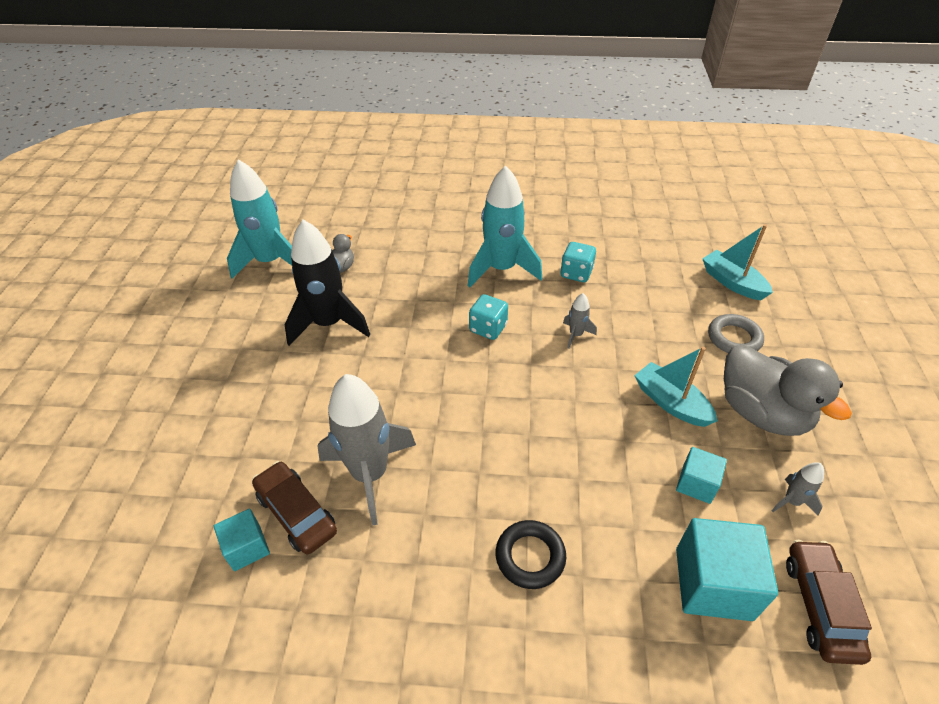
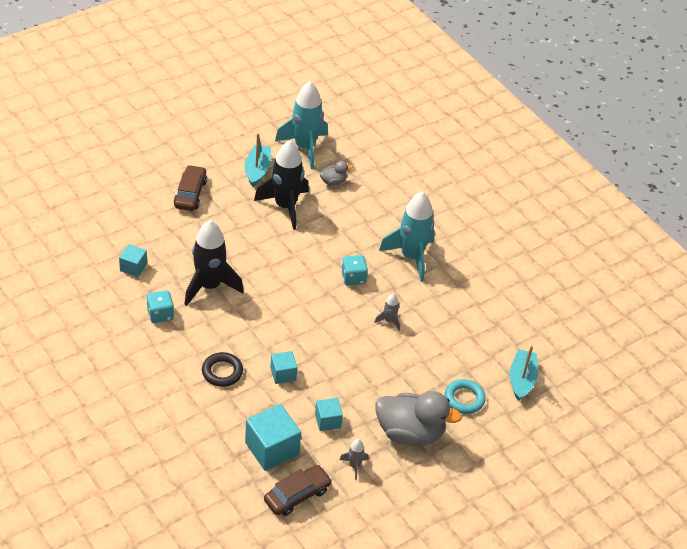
camera: 45 degrees right, 0 degrees up
brown car [252,461,337,555] -> brown car moved to [174,165,207,211]
grey rocket [317,374,416,526] -> black rocket [184,220,244,306]
turquoise dice [560,242,596,282] -> turquoise dice moved to [146,290,174,323]
turquoise boat [634,347,718,427] -> turquoise boat moved to [245,133,271,187]
grey ring [708,314,764,353] -> turquoise ring [445,379,486,414]
grey duck [724,345,852,436] -> grey duck turned 90 degrees counterclockwise [376,391,462,446]
none -> turquoise cube [270,351,297,384]

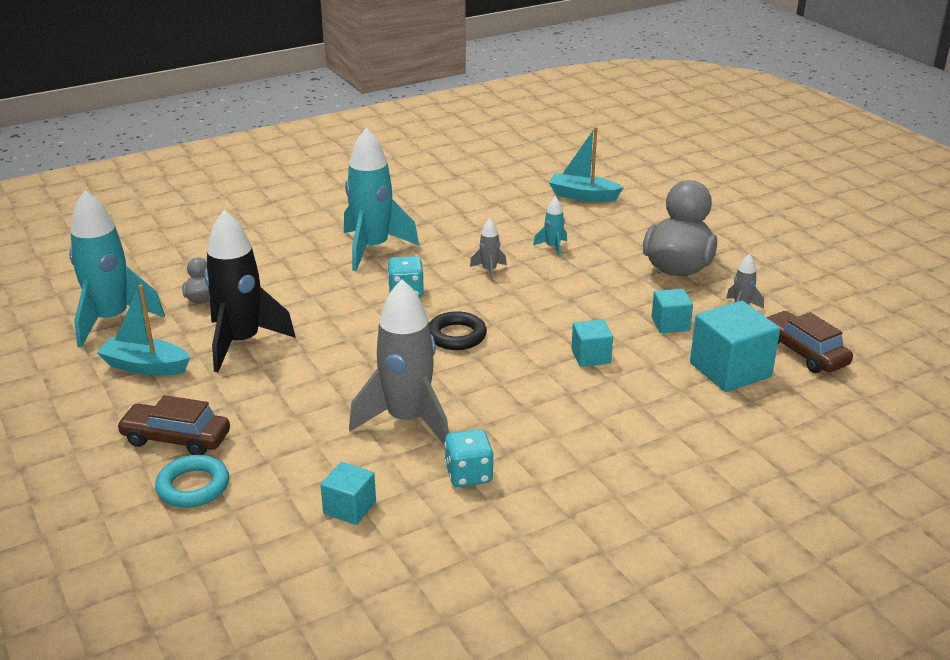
camera: 80 degrees left, 15 degrees down
black rocket [184,220,244,306] -> grey rocket [349,279,449,446]
black ring [202,352,243,387] -> black ring moved to [429,311,487,350]
turquoise ring [445,379,486,414] -> turquoise ring moved to [155,455,229,508]
none -> turquoise rocket [533,197,567,258]

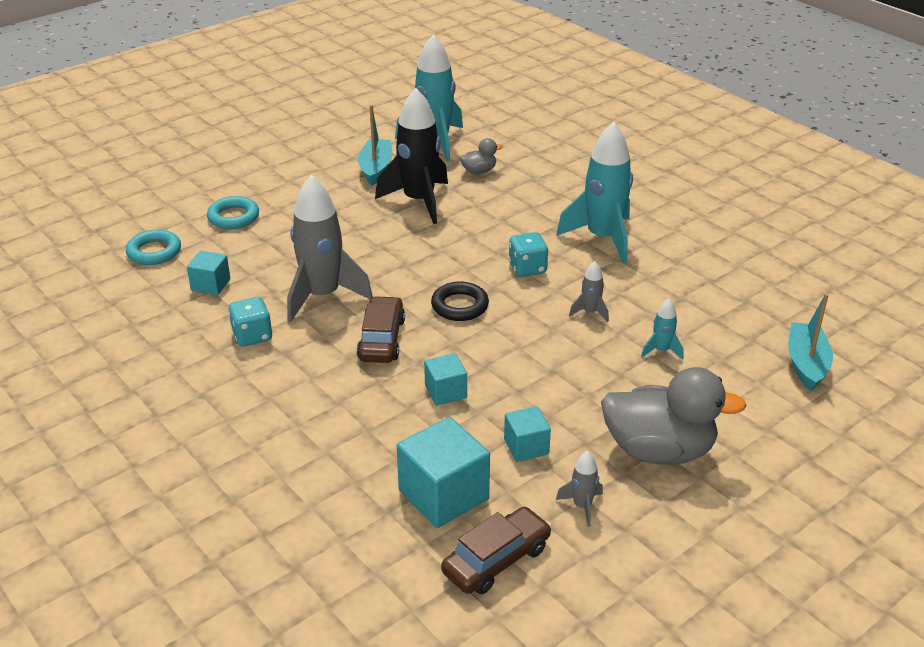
camera: 80 degrees right, 5 degrees up
brown car [116,395,230,455] -> brown car moved to [357,296,405,363]
none -> turquoise ring [126,230,181,265]

